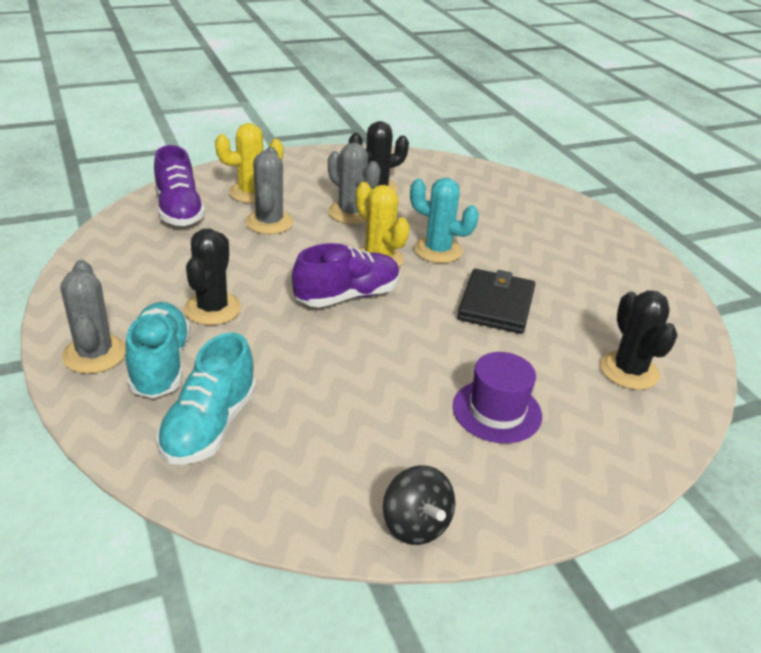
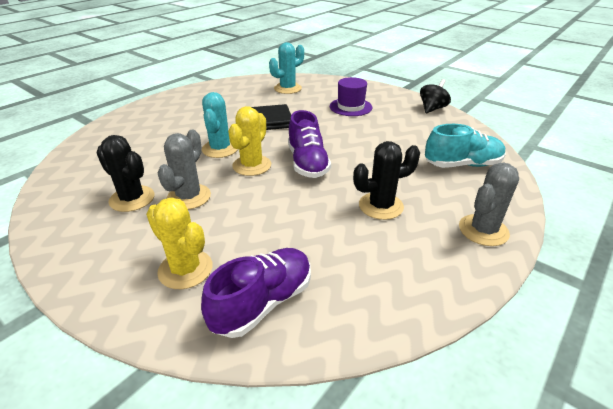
camera: 115 degrees left, 0 degrees up
turquoise shoe [125,302,190,398] -> none
grey cactus [246,147,294,234] -> none
purple shoe [292,243,400,307] -> purple shoe turned 135 degrees counterclockwise [288,110,331,178]
black cactus [600,290,678,390] -> turquoise cactus [269,42,304,94]

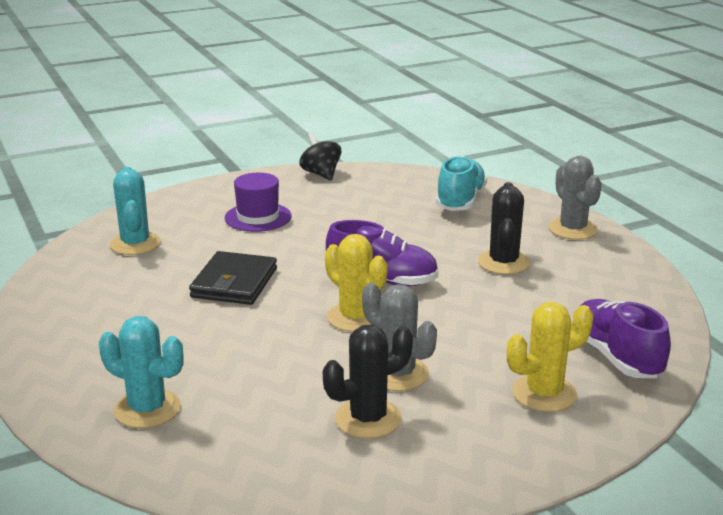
camera: 65 degrees left, 10 degrees down
turquoise cactus [202,92,238,158] -> turquoise cactus moved to [99,316,183,428]

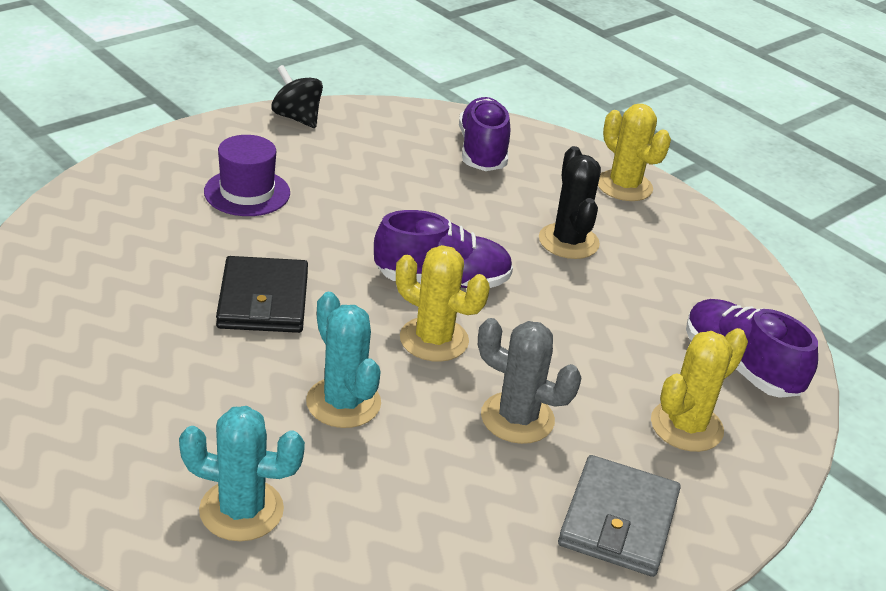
camera: 20 degrees left, 10 degrees up
turquoise cactus [110,167,161,255] -> turquoise cactus moved to [306,292,381,428]
black cactus [323,325,413,439] -> none
turquoise shoe [436,156,487,211] -> purple shoe [459,97,510,171]
grey cactus [549,156,602,240] -> yellow cactus [598,104,671,201]
none -> grey wallet [558,455,681,577]

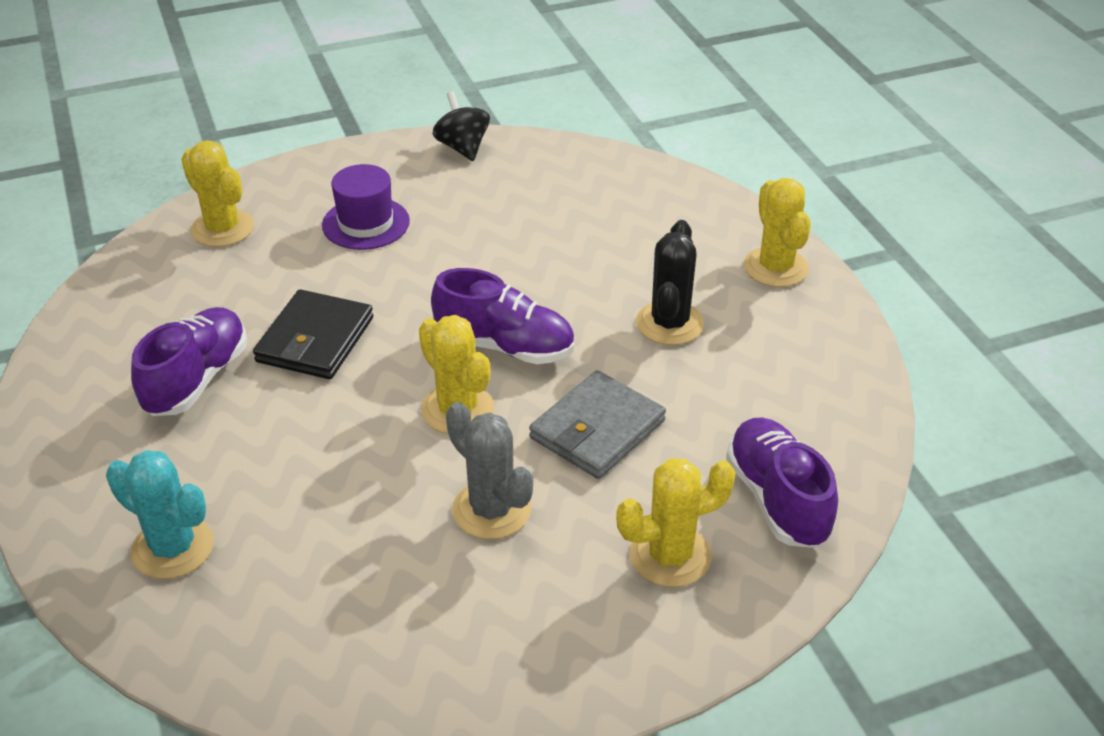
camera: 25 degrees right, 5 degrees up
turquoise cactus [306,292,381,428] -> none
purple shoe [459,97,510,171] -> purple shoe moved to [131,307,247,416]
grey wallet [558,455,681,577] -> grey wallet moved to [529,370,666,479]
none -> yellow cactus [181,140,254,247]

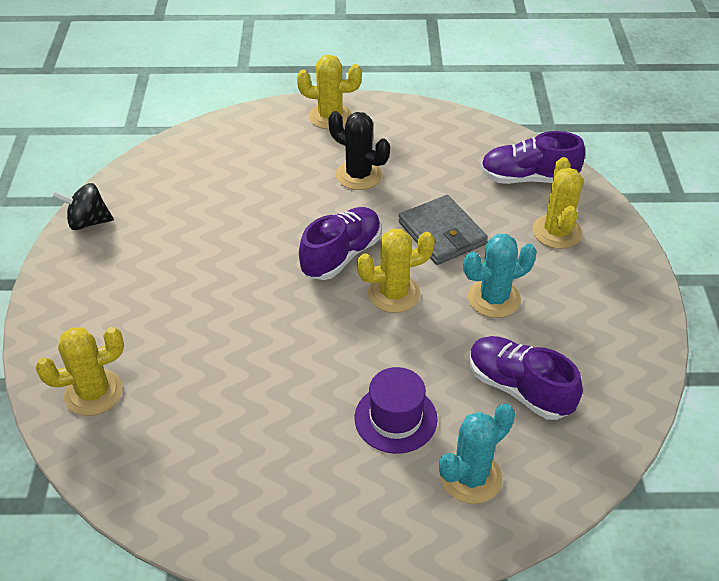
camera: 70 degrees left, 5 degrees up
purple shoe [131,307,247,416] -> purple shoe moved to [470,336,583,420]
black wallet [253,289,373,379] -> none
purple hat [322,164,410,250] -> purple hat moved to [354,367,438,454]
grey cactus [446,402,533,539] -> turquoise cactus [464,234,537,318]

